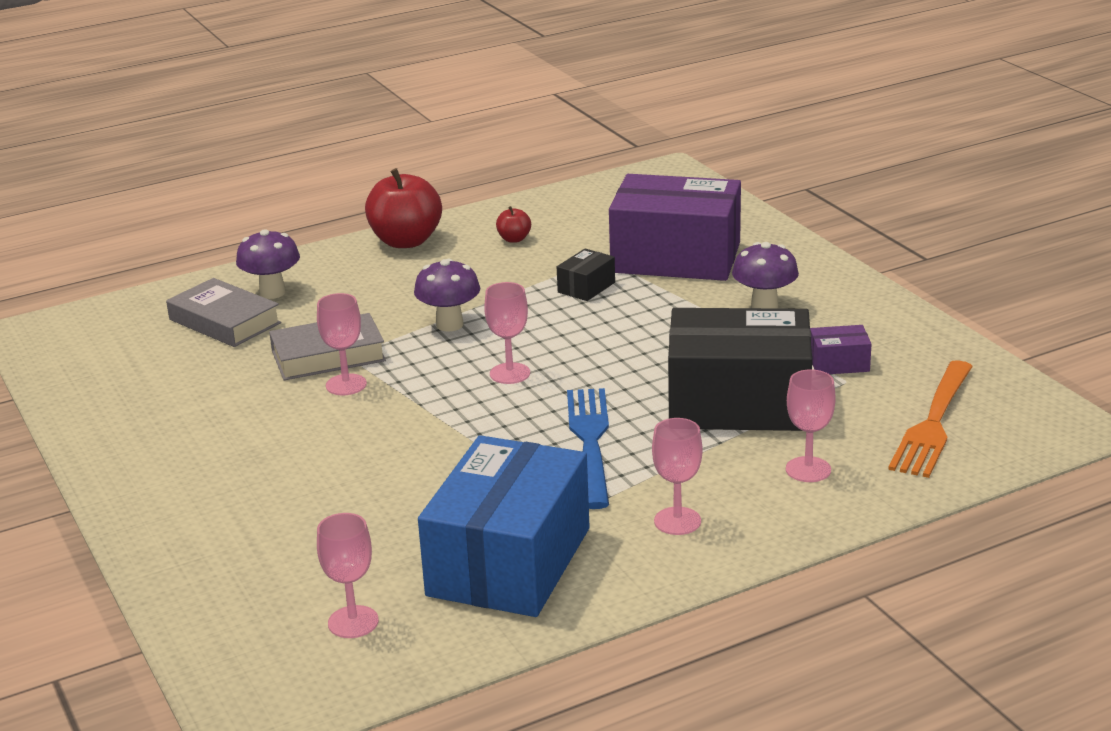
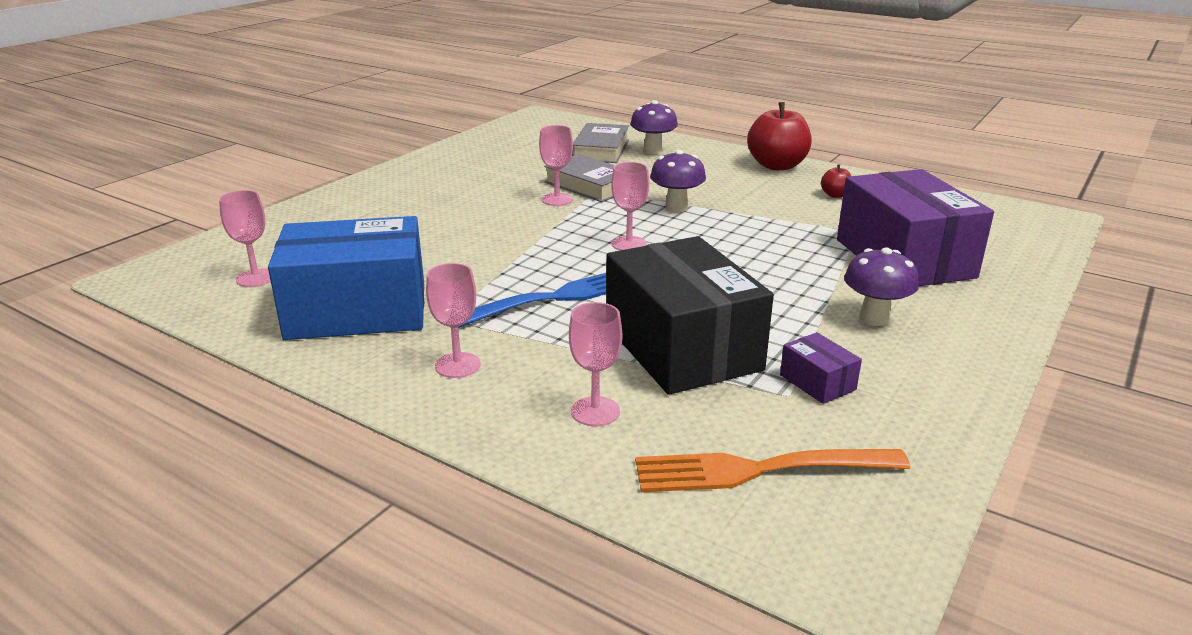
camera: 60 degrees right, 0 degrees up
black box [557,249,615,301] -> none

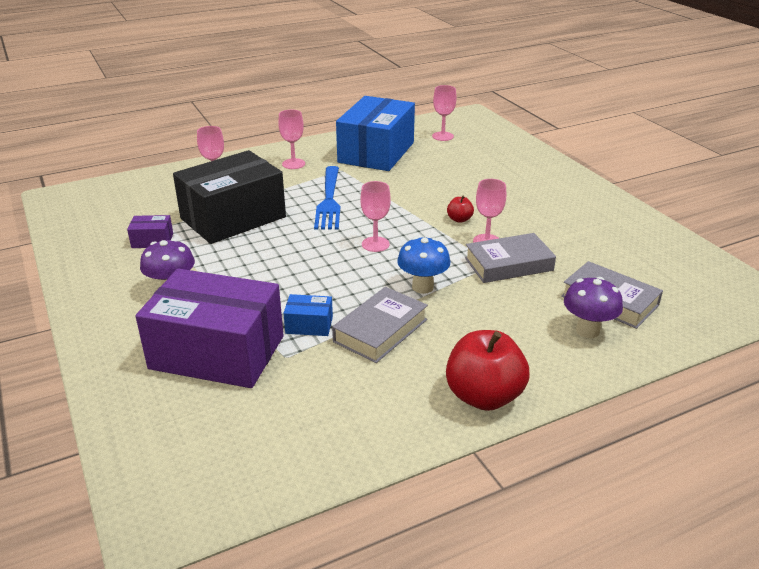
camera: 120 degrees right, 5 degrees up
black box [606,236,774,395] -> black box turned 45 degrees counterclockwise [173,150,286,244]
orange fork [635,449,910,492] -> none
purple mushroom [650,150,706,212] -> blue mushroom [397,237,450,294]
red apple [821,164,851,198] -> red apple moved to [447,196,474,223]
none -> blue box [284,294,333,336]
none -> grey book [332,287,428,363]

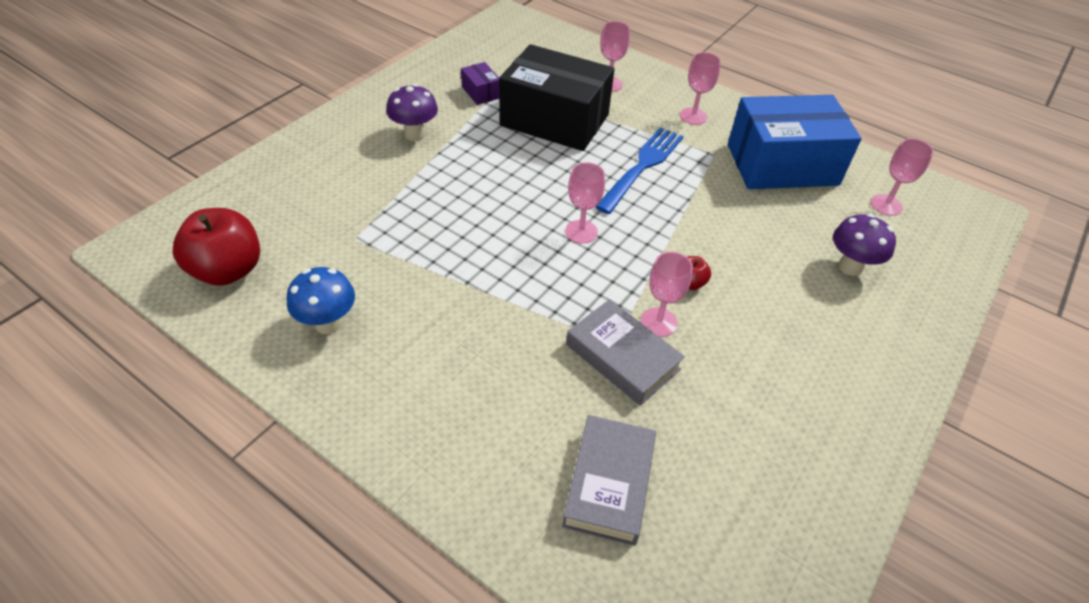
camera: 60 degrees right, 15 degrees up
purple box [136,269,284,388] -> none
blue box [284,294,333,336] -> none
blue fork [314,166,340,230] -> blue fork turned 150 degrees clockwise [596,127,684,214]
grey book [332,287,428,363] -> none
blue mushroom [397,237,450,294] -> blue mushroom moved to [287,267,355,334]
red apple [446,330,530,411] -> red apple moved to [173,208,260,286]
purple mushroom [564,277,623,338] -> purple mushroom moved to [833,214,896,276]

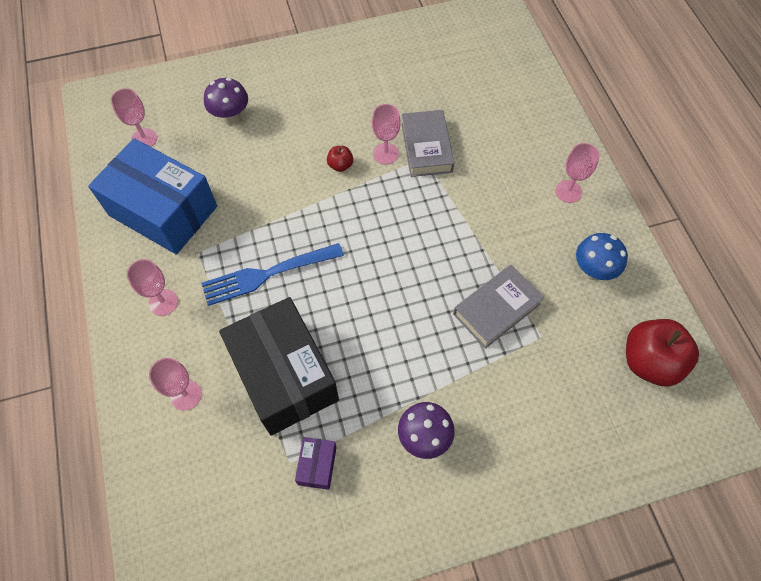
camera: 140 degrees left, 15 degrees up
grey book [562,415,656,546] -> grey book moved to [453,265,544,349]
pink goblet [565,162,605,244] -> pink goblet moved to [555,143,600,203]

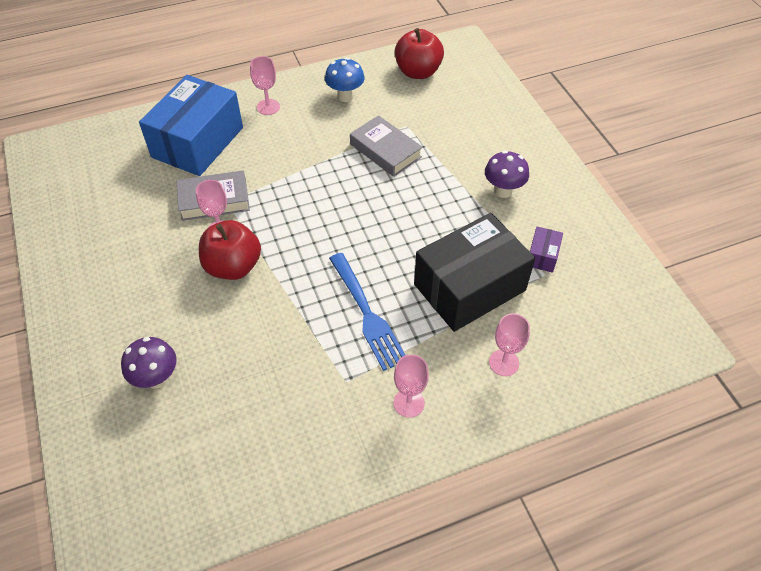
camera: 95 degrees left, 10 degrees down
blue box [88,138,217,255] -> blue box moved to [139,75,243,176]
pink goblet [111,88,157,147] -> none
purple box [295,437,337,490] -> purple box turned 75 degrees counterclockwise [530,227,563,273]
red apple [327,146,353,172] -> red apple [199,220,261,280], size x2.17

